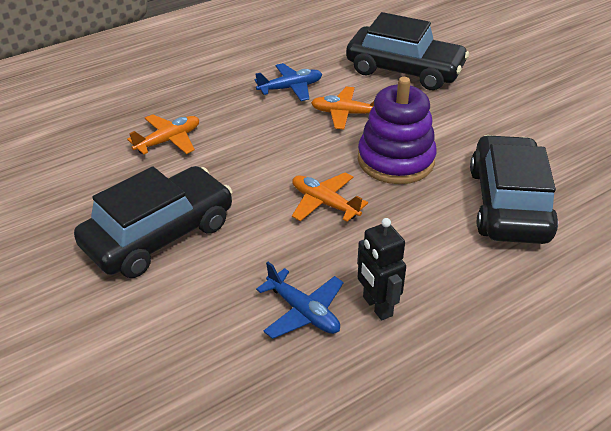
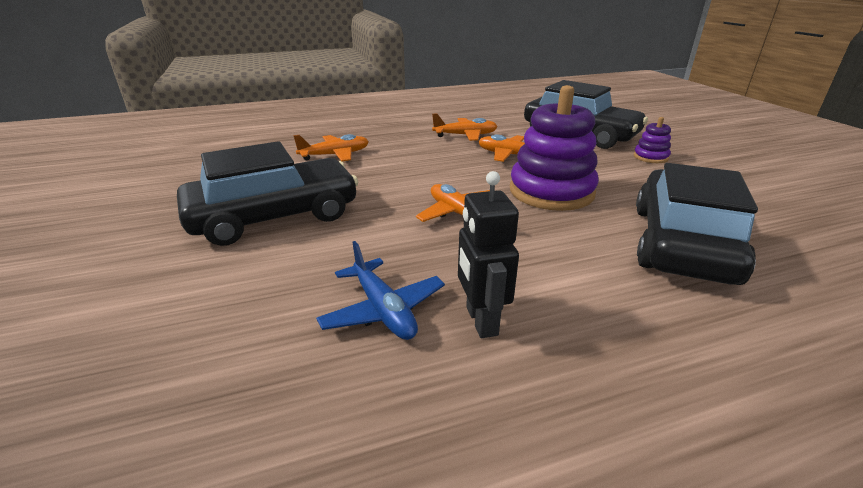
camera: 15 degrees right, 10 degrees down
blue plane [254,63,322,101] -> orange plane [432,114,498,141]
none -> purple stacking toy [634,117,671,163]

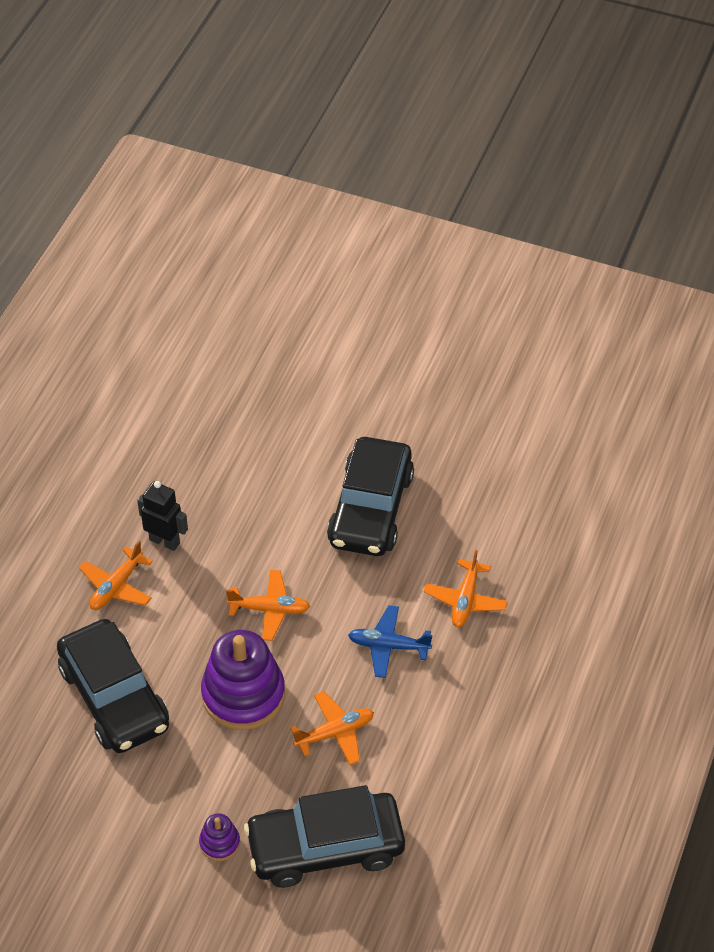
camera: 130 degrees right, 20 degrees up
blue plane [316,241,445,340] -> blue plane moved to [348,605,433,678]
orange plane [432,114,498,141] -> orange plane moved to [79,541,153,610]

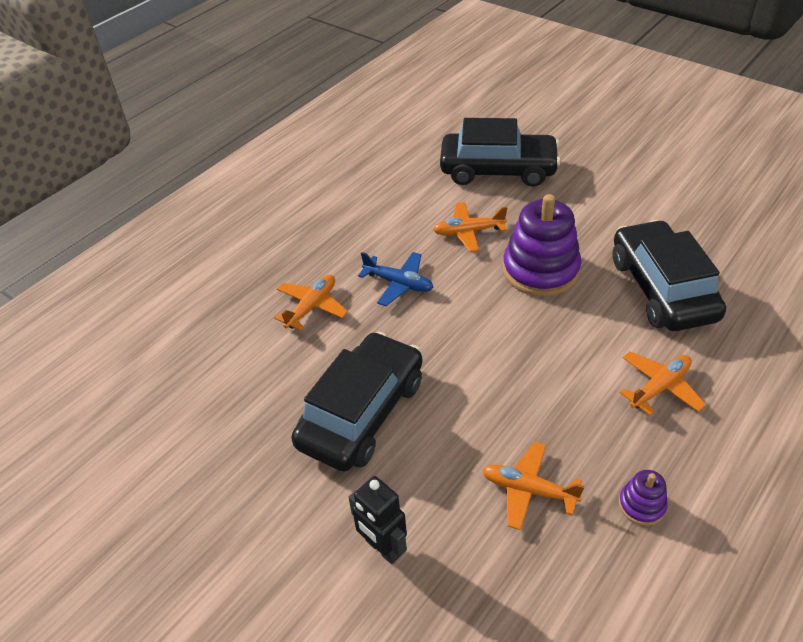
camera: 160 degrees left, 5 degrees down
black robot [137,481,188,551] -> black robot moved to [348,476,407,564]
purple stacking toy [199,813,240,861] -> purple stacking toy moved to [619,470,668,526]
orange plane [226,570,310,641] -> orange plane moved to [482,442,585,530]

